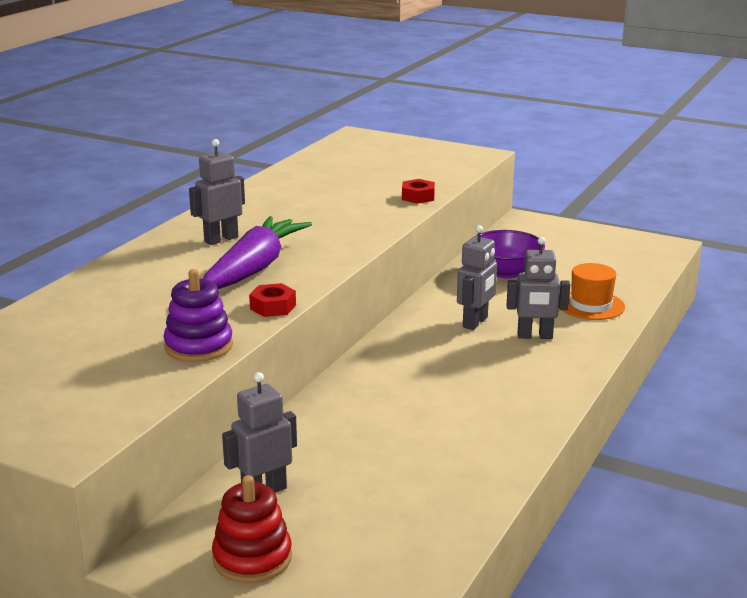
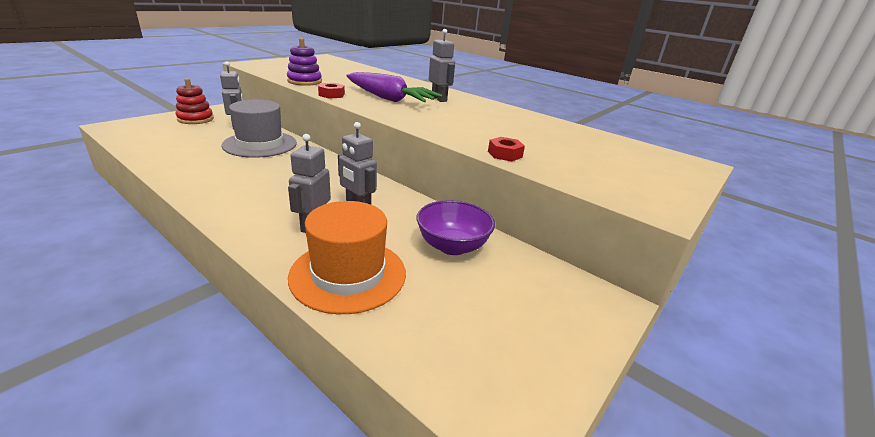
camera: 100 degrees right, 5 degrees up
orange hat [562,263,625,320] -> orange hat [288,201,406,314], size x1.56
none -> grey hat [222,100,297,158]

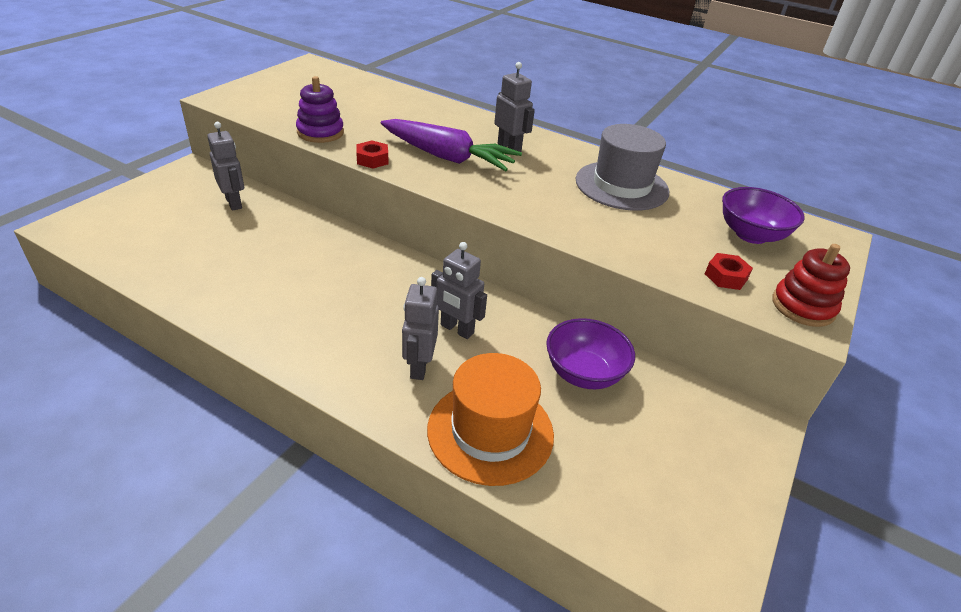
camera: 10 degrees left, 10 degrees up
red stacking toy [176,78,214,124] -> red stacking toy moved to [772,244,850,327]
grey hat [222,100,297,158] -> grey hat moved to [576,124,669,211]
red nut [488,137,525,161] -> red nut moved to [705,253,753,290]
none -> purple bowl [722,187,805,244]

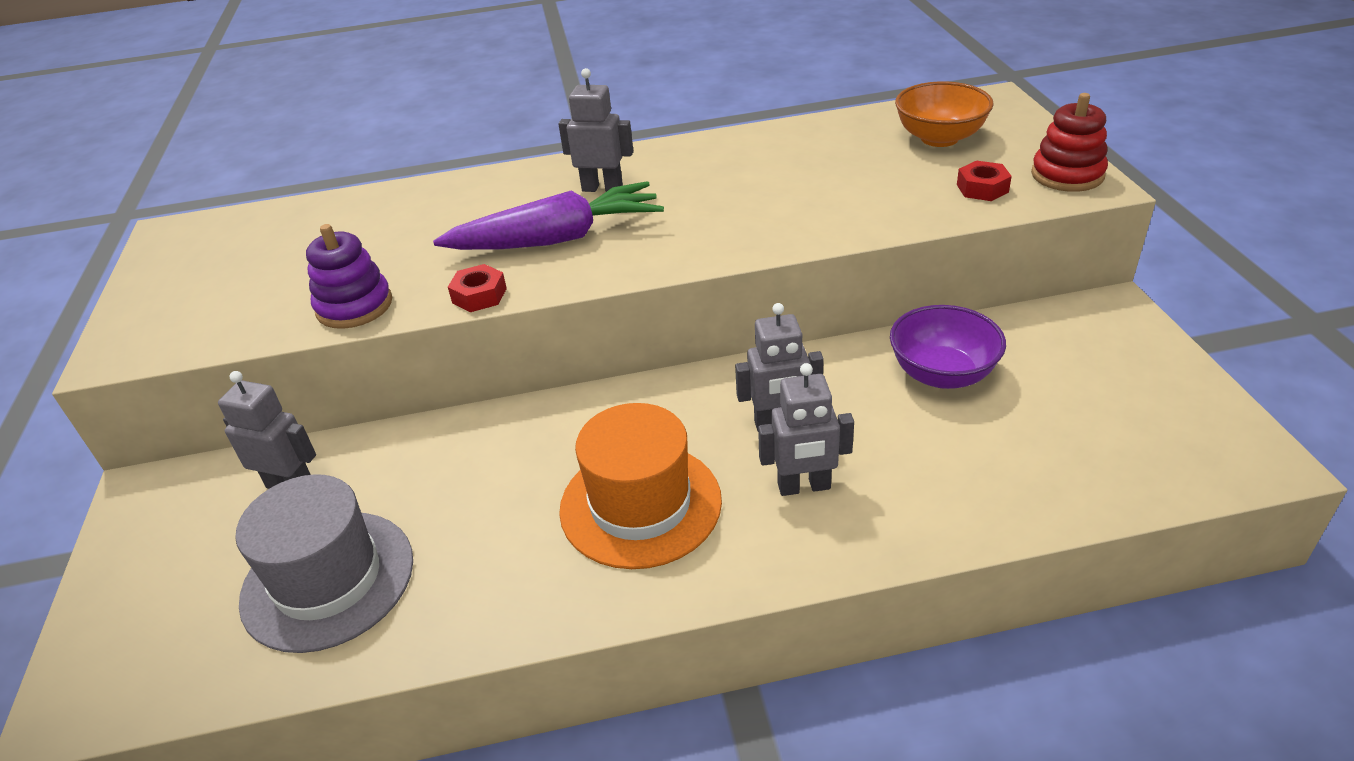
camera: 35 degrees left, 0 degrees up
grey robot [402,277,439,380] -> grey robot turned 60 degrees counterclockwise [758,363,854,496]
orange hat [427,353,554,486] -> orange hat moved to [559,403,722,569]
grey hat [576,124,669,211] -> grey hat moved to [235,474,413,653]
purple bowl [722,187,805,244] -> orange bowl [895,81,994,147]

